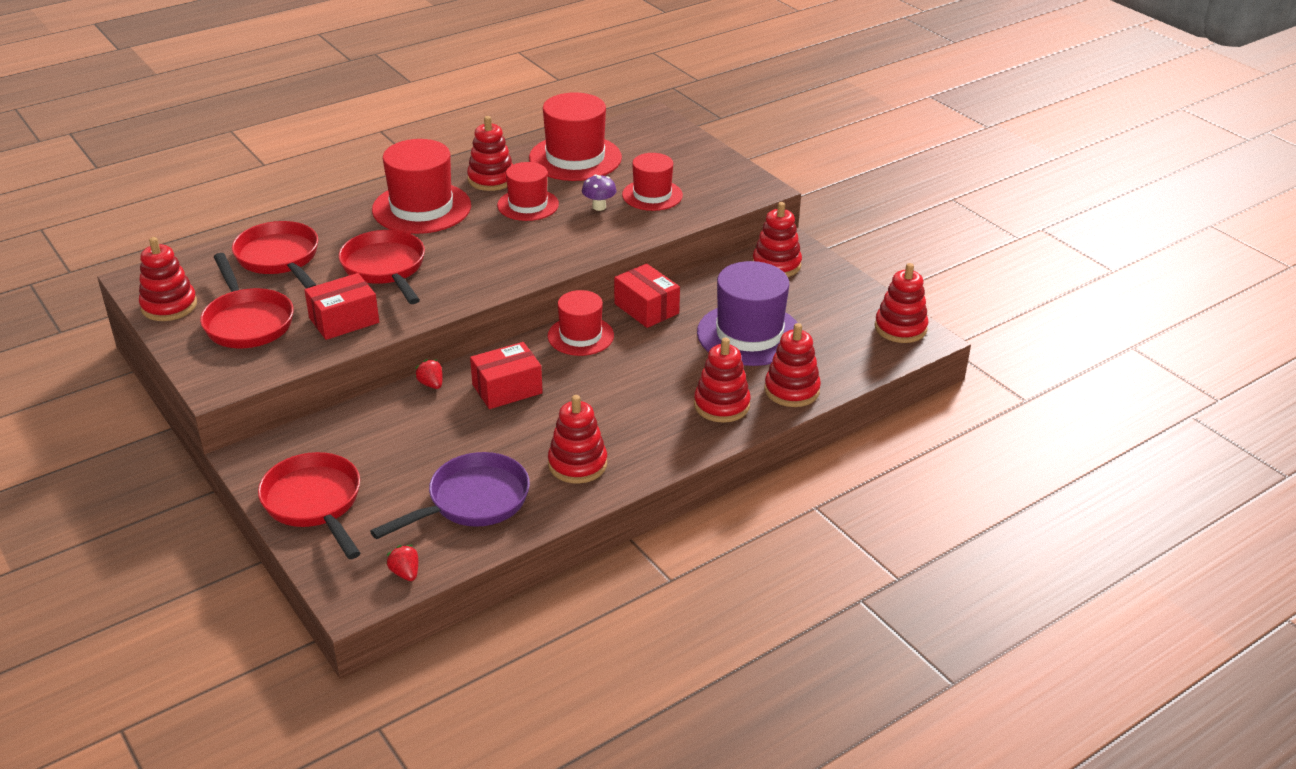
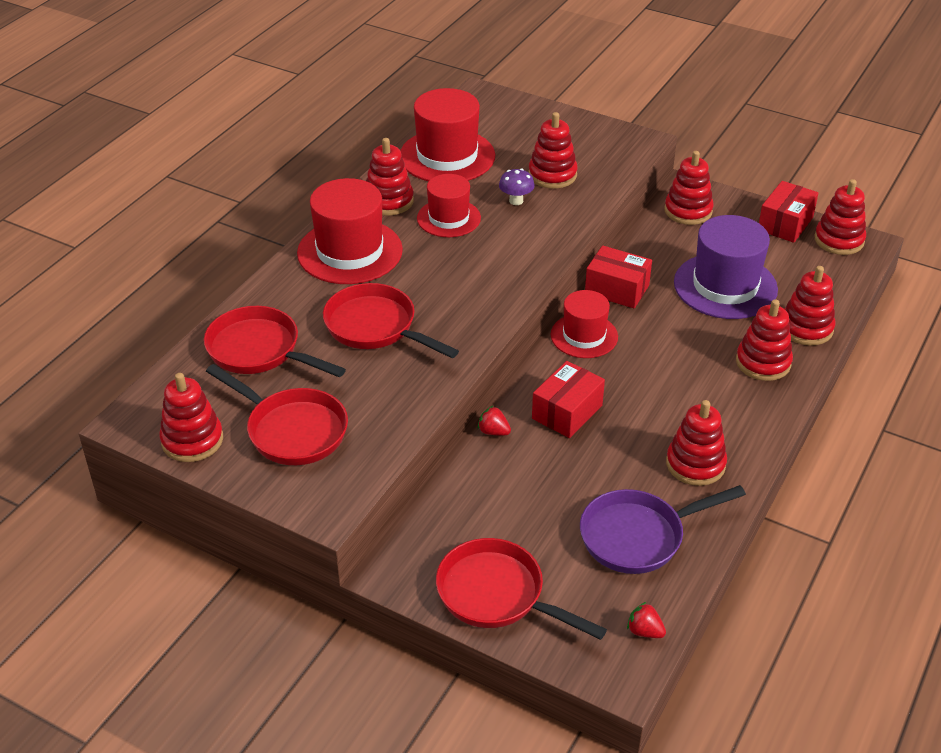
camera: 25 degrees left, 5 degrees up
red box [304,273,379,340] -> red box moved to [759,181,818,243]
purple pan [370,452,530,539] -> purple pan turned 135 degrees counterclockwise [580,485,746,574]
red hat [622,153,683,211] -> red stacking toy [528,112,578,188]

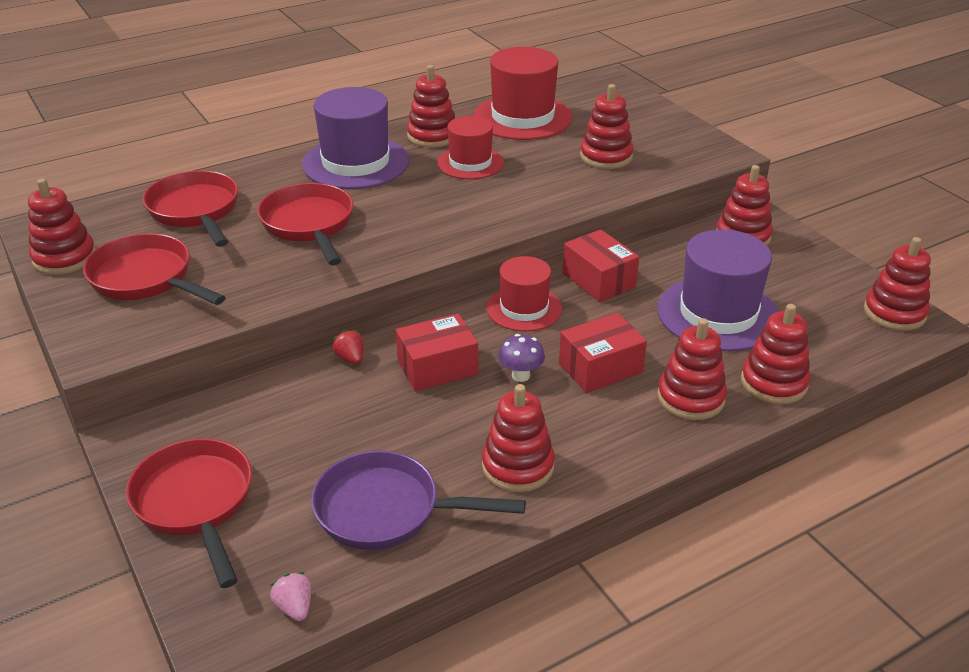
camera: 30 degrees right, 5 degrees down
red pan [206,364,348,465] -> red pan turned 150 degrees clockwise [83,233,226,305]
red hat [297,178,403,284] -> purple hat [302,87,409,189]
purple mushroom [499,169,535,205] -> purple mushroom moved to [498,334,545,382]
red strawberry [627,602,666,638] -> pink strawberry [270,572,311,621]
red box [759,181,818,243] -> red box moved to [559,313,647,393]

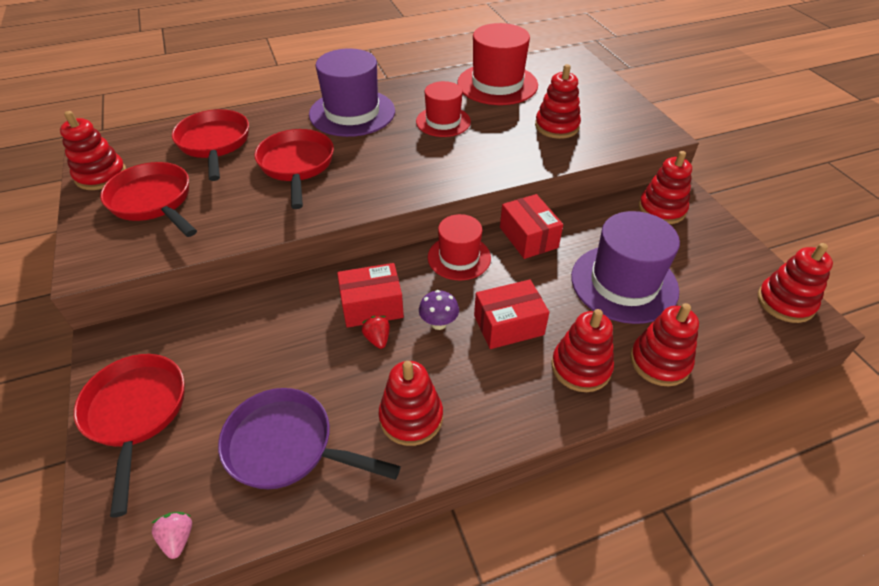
camera: 10 degrees right, 10 degrees up
red strawberry [332,329,364,365] -> red strawberry moved to [362,316,390,349]
red stacking toy [407,65,455,147] -> none

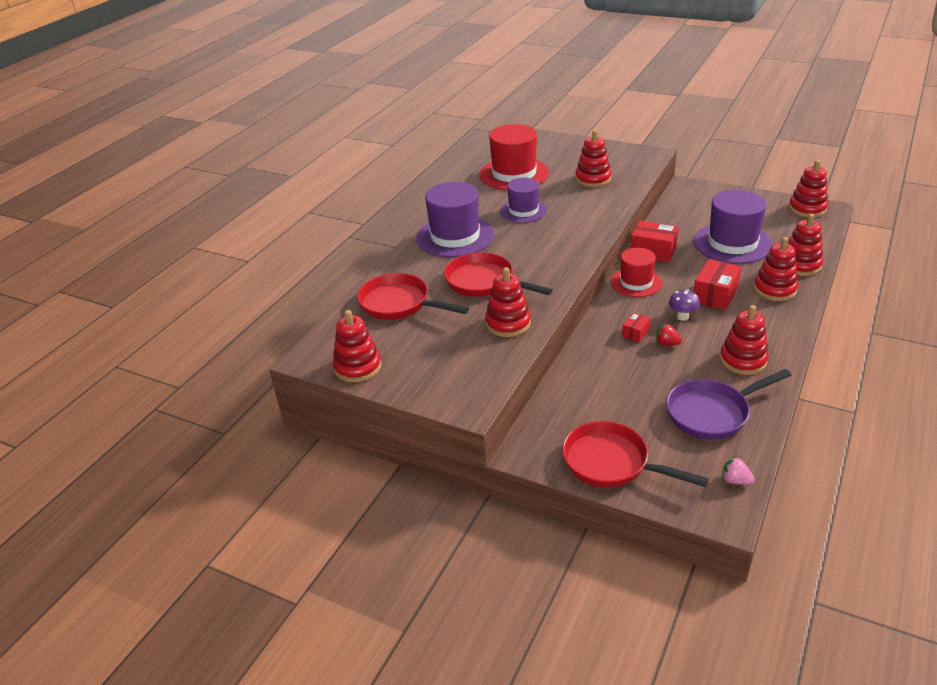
camera: 40 degrees left, 10 degrees down
red pan [100,162,197,237] -> none
red box [337,263,404,328] -> red box [622,312,651,342], size x0.54
red hat [416,81,471,137] -> purple hat [500,178,547,223]
red stacking toy [639,151,692,224] -> red stacking toy moved to [485,267,531,337]

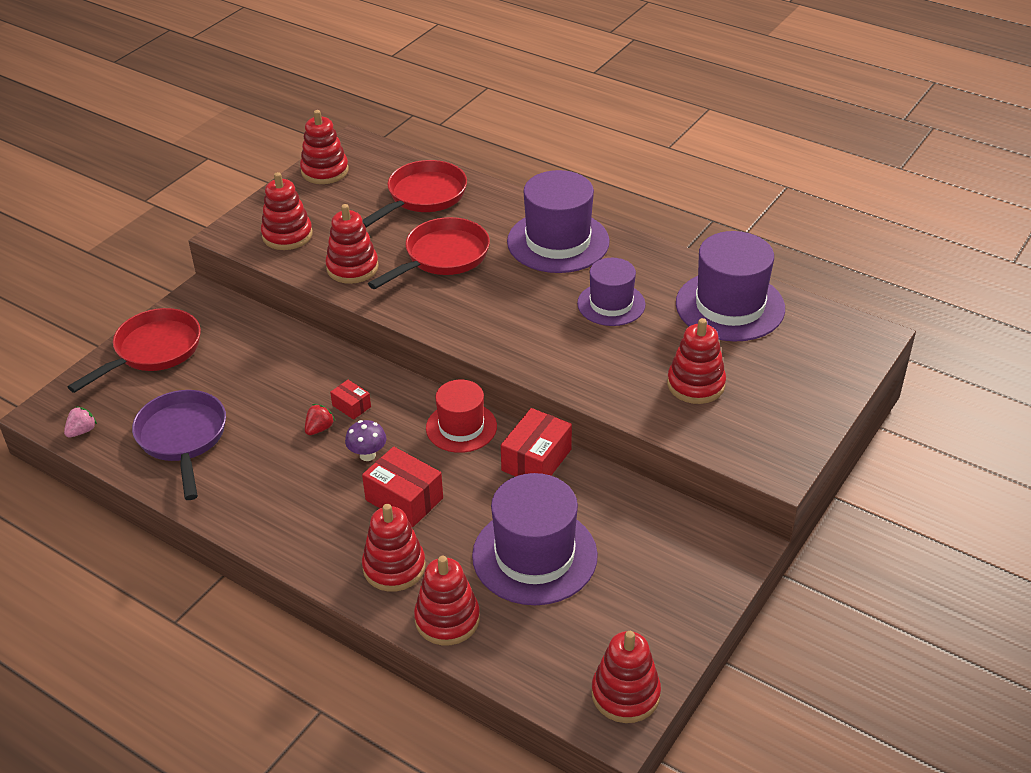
camera: 95 degrees right, 5 degrees up
red hat [479,124,549,190] -> purple hat [676,231,785,342]
red stacking toy [720,305,769,375] -> red stacking toy moved to [261,172,313,250]

